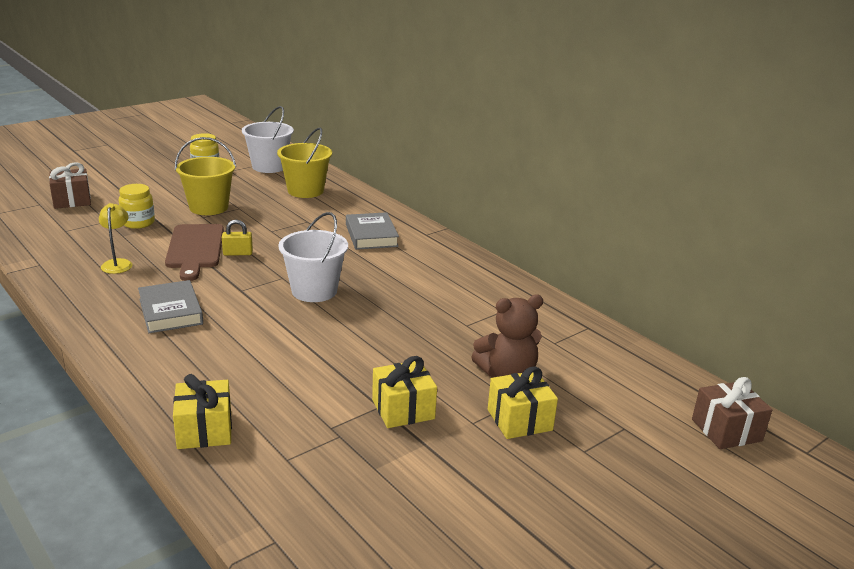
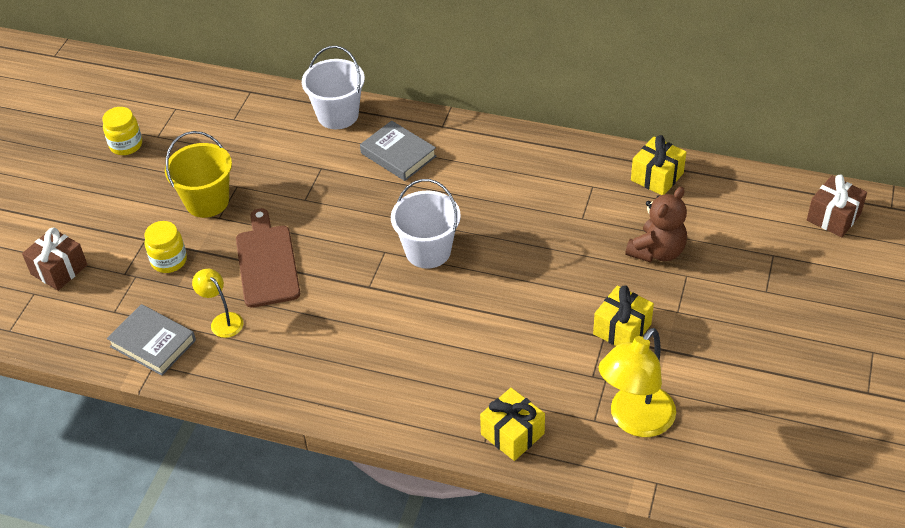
camera: 30 degrees left, 20 degrees up
grey book [138,280,203,333] -> grey book moved to [107,304,196,376]
brown cutting board [165,224,224,281] -> brown cutting board turned 150 degrees counterclockwise [236,208,300,308]
yellow padlock [222,220,253,256] -> none
white bucket [242,106,294,173] -> white bucket moved to [302,46,365,129]
yellow bucket [277,128,332,198] -> none
yellow gift [488,366,558,439] -> yellow gift moved to [631,135,686,195]
none -> yellow lamp [599,328,676,437]

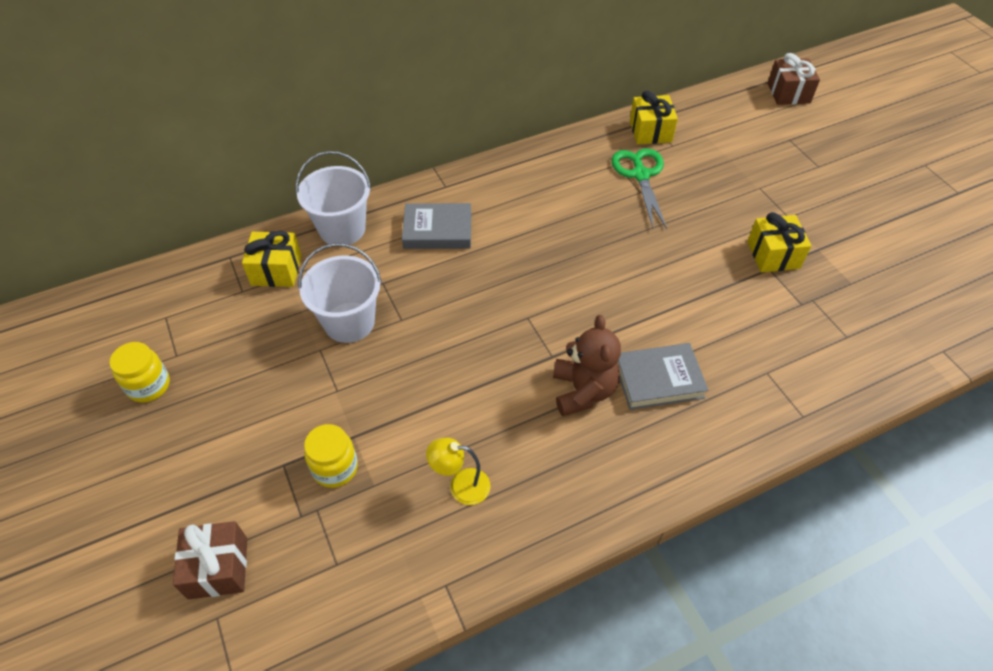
camera: 45 degrees left, 5 degrees up
grey book [107,304,196,376] -> grey book moved to [617,343,708,410]
yellow bucket [165,131,232,218] -> none
brown cutting board [236,208,300,308] -> none
white bucket [391,179,461,269] -> white bucket moved to [298,243,382,343]
yellow gift [480,388,545,461] -> yellow gift moved to [242,231,302,287]
yellow lamp [599,328,676,437] -> none
brown teddy bear [625,187,687,262] -> brown teddy bear moved to [553,315,621,416]
none -> green scissors [612,148,667,229]

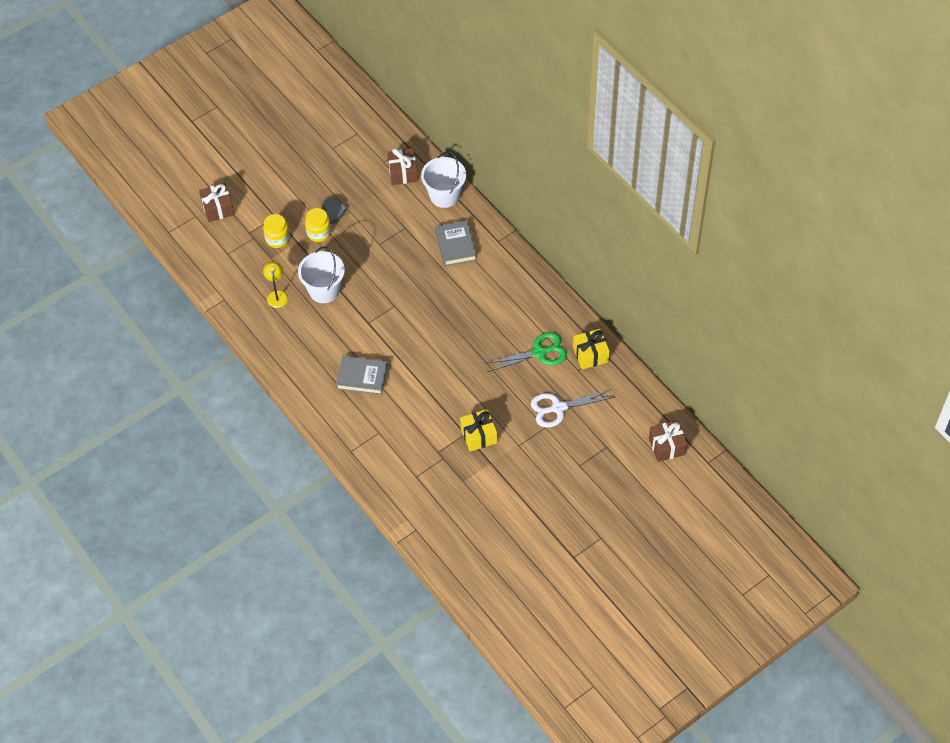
camera: 80 degrees right, 5 degrees up
yellow jar [109,342,170,403] -> yellow jar moved to [305,208,331,242]
yellow gift [242,231,302,287] -> brown gift [387,148,418,185]
white bucket [298,243,382,343] -> white bucket moved to [298,246,345,303]
brown teddy bear [553,315,621,416] -> none
grey book [617,343,708,410] -> grey book turned 60 degrees counterclockwise [336,356,388,395]
none -> grey heart [323,197,347,224]
none -> white scissors [531,389,615,428]

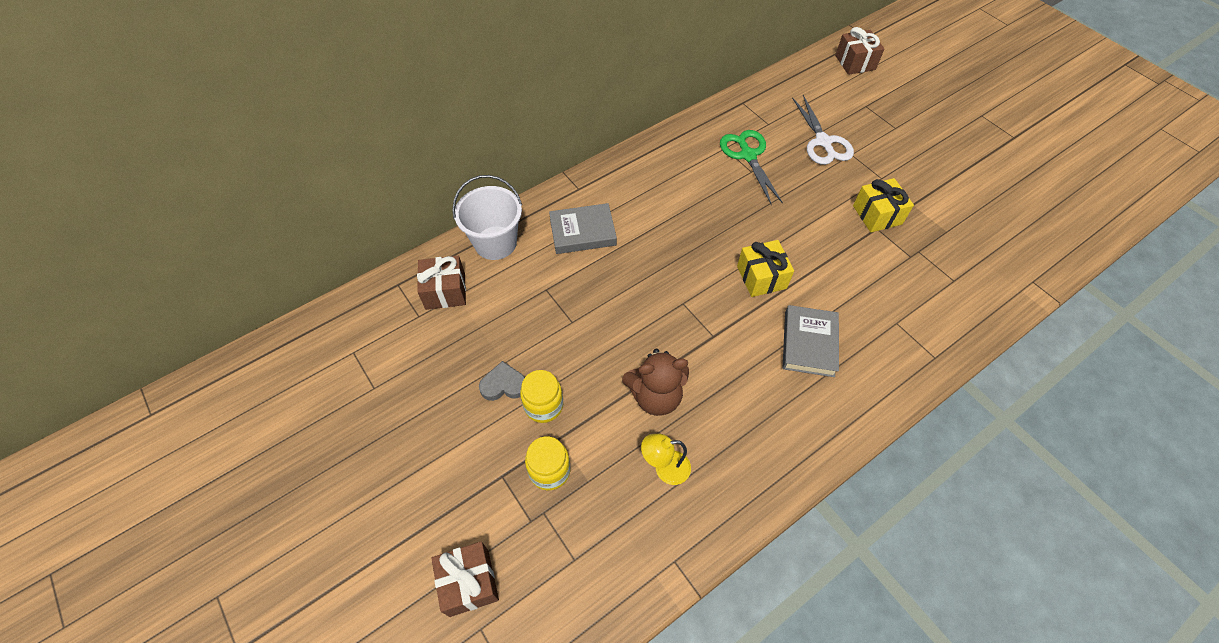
camera: 90 degrees left, 0 degrees up
white bucket [298,246,345,303] -> brown teddy bear [622,349,689,416]
yellow gift [573,329,610,369] -> yellow gift moved to [737,240,794,297]

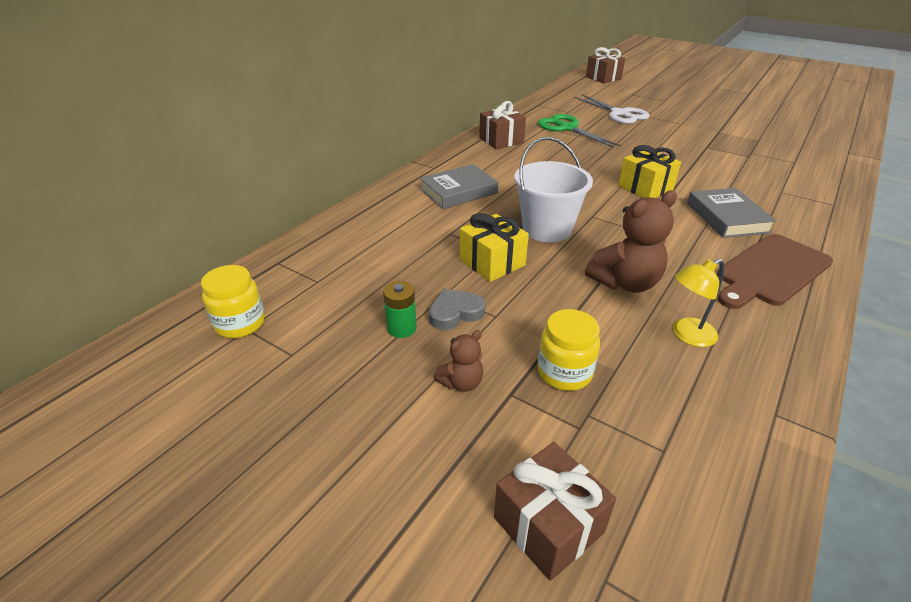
camera: 20 degrees left, 20 degrees down
brown gift [417,256,466,310] -> brown gift moved to [479,101,526,149]
white bucket [452,175,522,260] -> white bucket moved to [514,137,593,242]
yellow jar [520,370,563,423] -> yellow jar moved to [201,265,265,338]
yellow gift [853,178,914,232] -> yellow gift moved to [460,213,529,282]
none -> green battery [383,281,417,338]
none -> brown teddy bear [434,330,483,392]
none -> brown cutting board [717,234,833,309]

